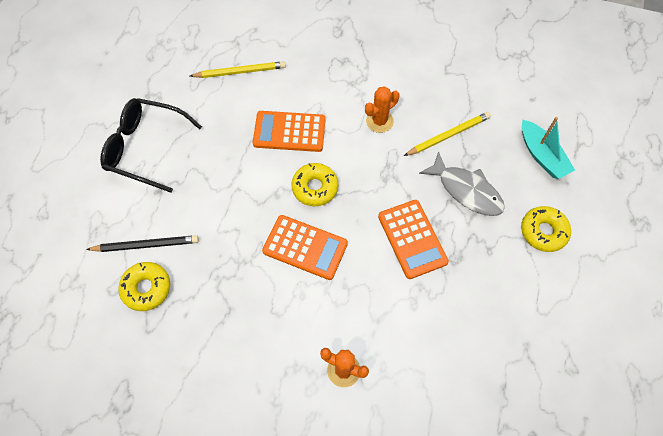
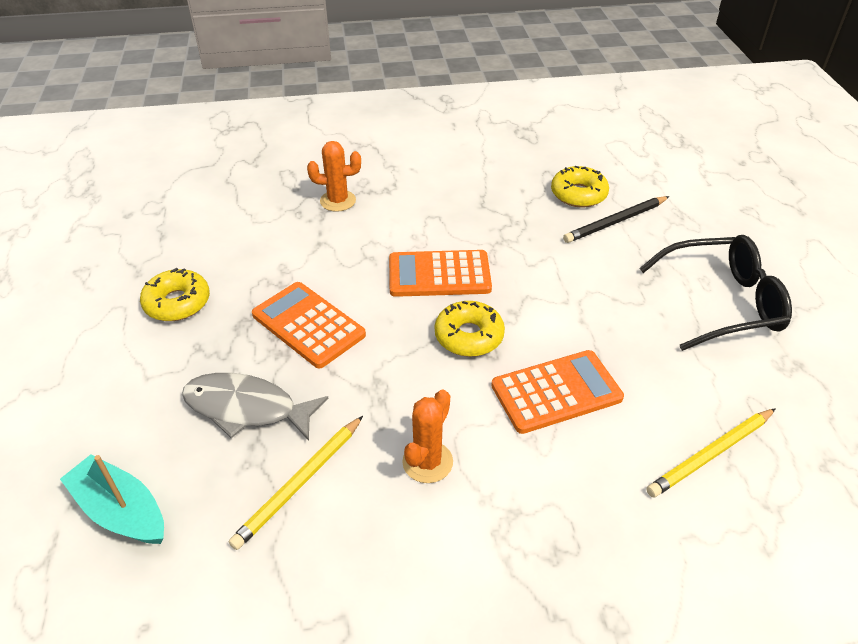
camera: 155 degrees right, 20 degrees down
yellow donut [521,206,571,252] -> yellow donut moved to [140,268,210,321]

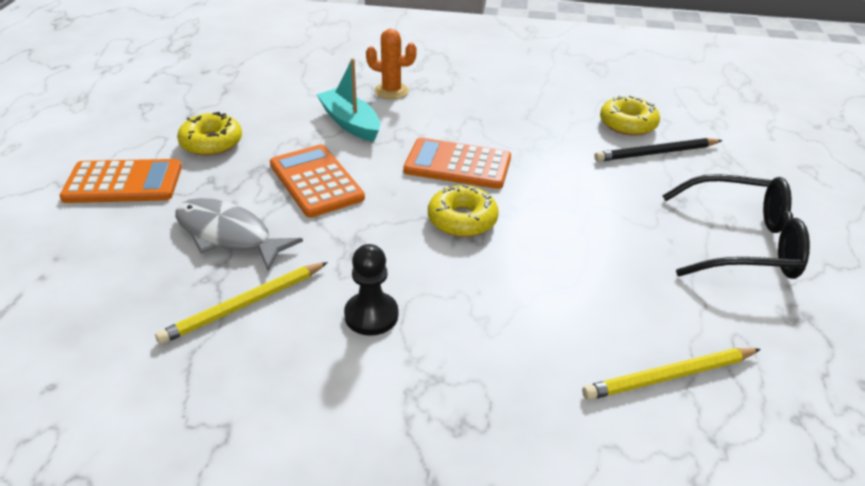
camera: 15 degrees right, 5 degrees down
turquoise boat [60,454,164,544] -> turquoise boat moved to [316,58,380,142]
orange cactus [402,390,453,483] -> black pawn [344,244,398,336]
orange calculator [491,350,624,434] -> orange calculator moved to [59,159,182,203]

